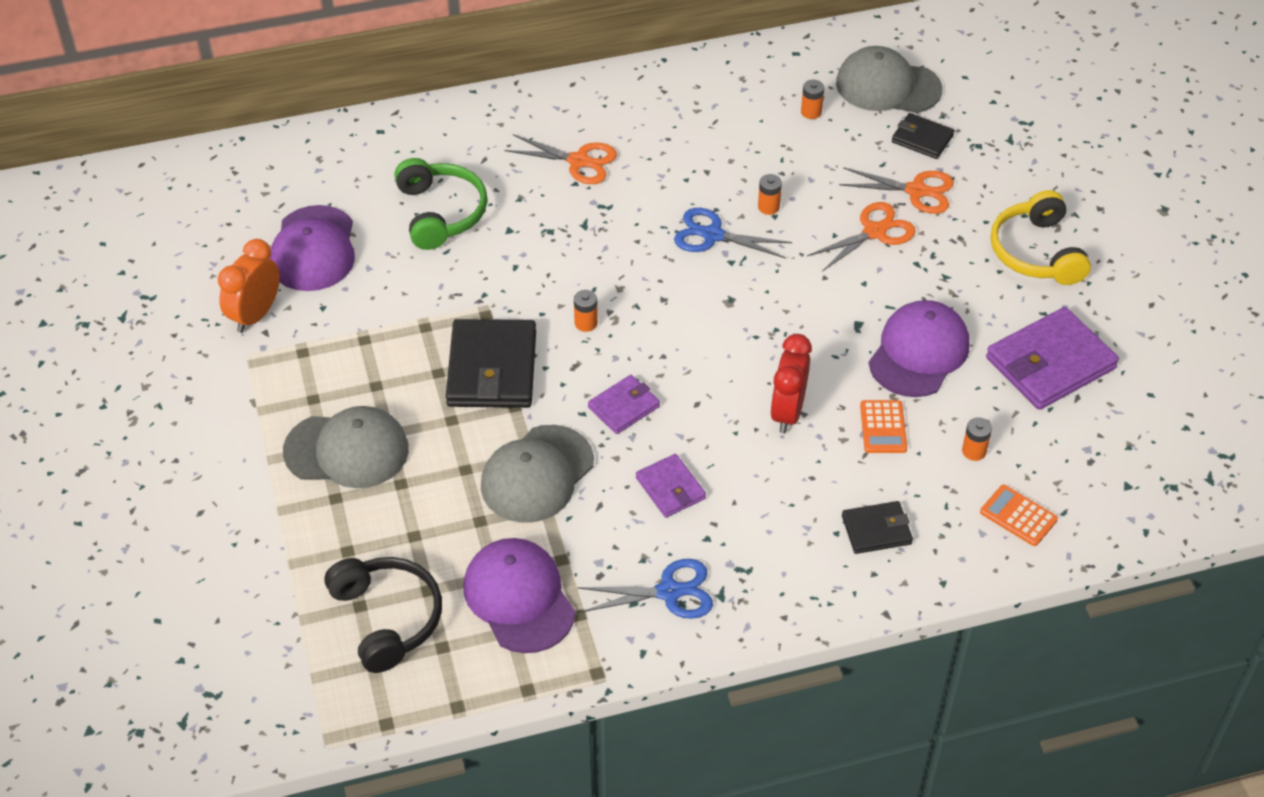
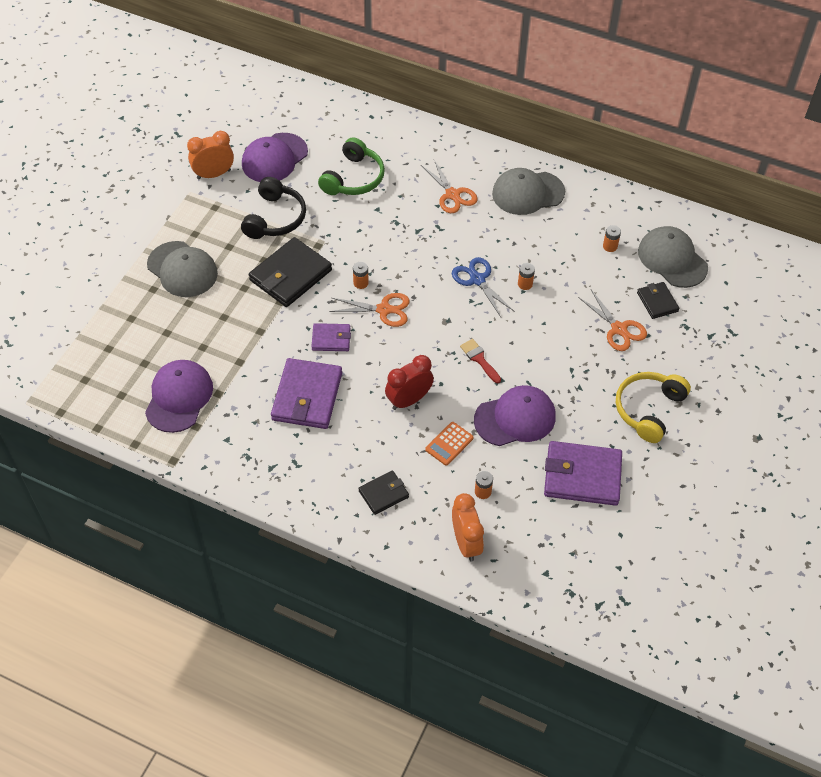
camera: 40 degrees right, 5 degrees up
black headphones [325,557,442,673] -> black headphones moved to [241,177,306,239]
grey cap [481,425,594,523] -> grey cap moved to [492,168,565,215]
blue scissors [577,559,713,619] -> none
purple wallet [636,454,706,517] -> purple wallet [271,358,342,429], size x1.83
orange scissors [807,202,916,271] -> orange scissors moved to [329,293,410,327]
black wallet [842,501,913,554] -> black wallet turned 60 degrees counterclockwise [358,470,409,515]
orange calculator [980,485,1058,546] -> orange clock [452,493,484,561]
none -> red brush [460,339,501,384]

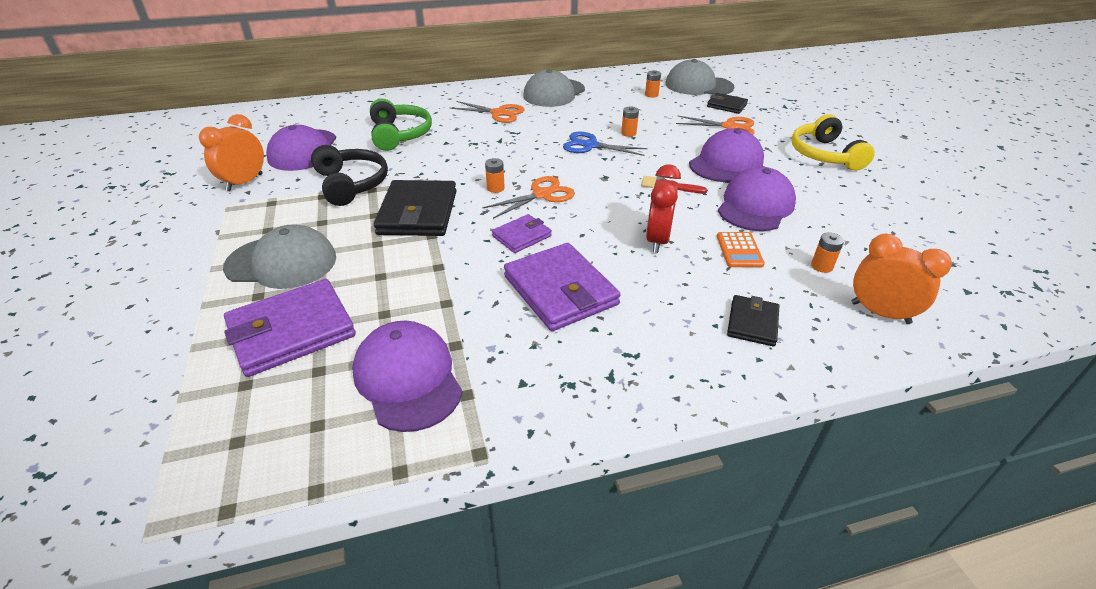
camera: 40 degrees left, 15 degrees down
purple wallet [544,441,622,506] -> purple wallet moved to [224,279,356,377]
none -> purple cap [689,128,764,182]

